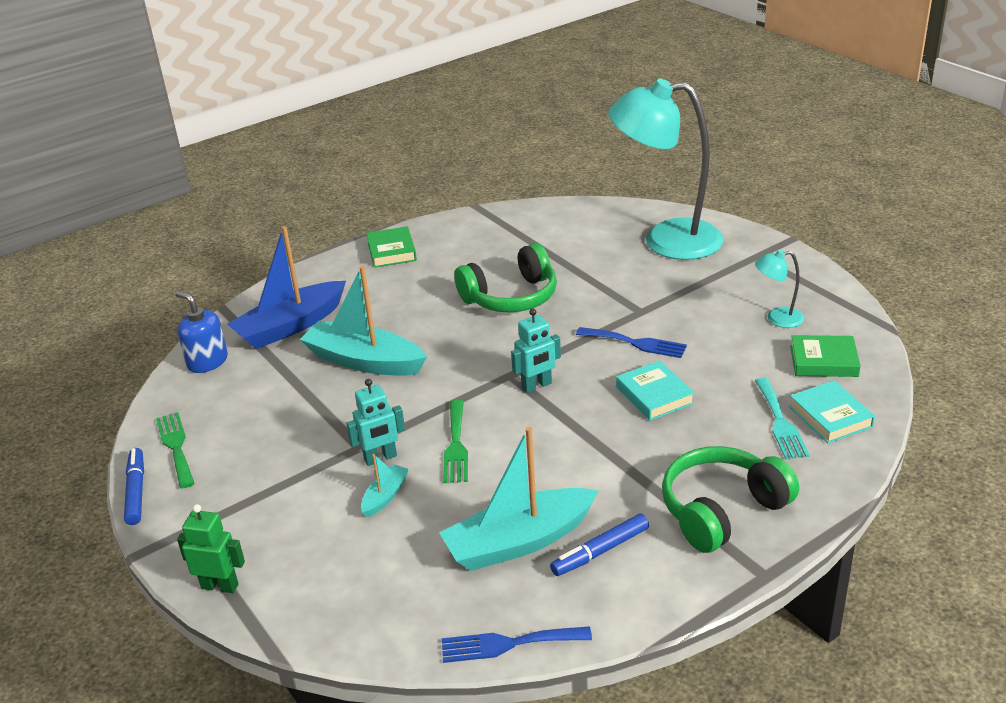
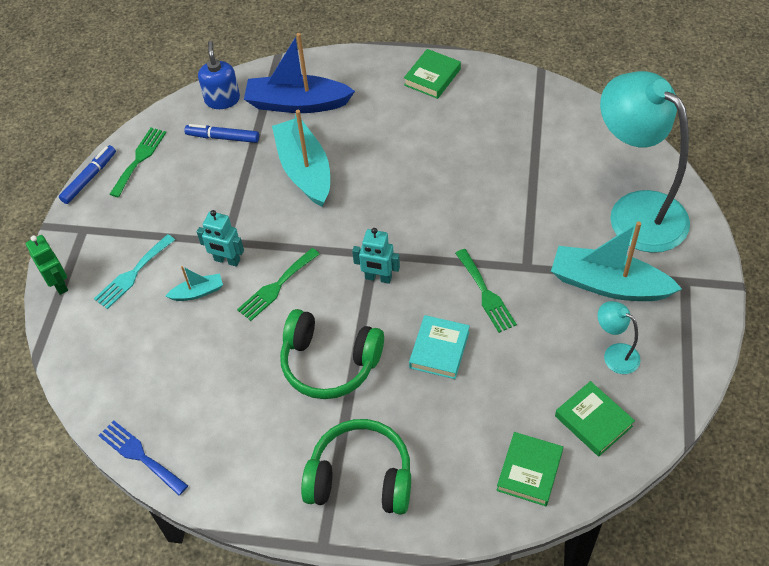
camera: 45 degrees right, 20 degrees up
turquoise boat [439,427,599,571] -> turquoise boat moved to [551,221,682,301]
green headphones [454,243,557,312] -> green headphones moved to [280,309,384,399]
blue marker [550,514,649,576] -> blue marker moved to [184,124,259,143]
blue fork [576,327,687,358] -> green fork [455,249,517,333]
turquoise fork [755,378,810,460] -> turquoise fork moved to [94,234,175,309]
turquoise book [789,380,875,443] -> green book [496,432,563,506]

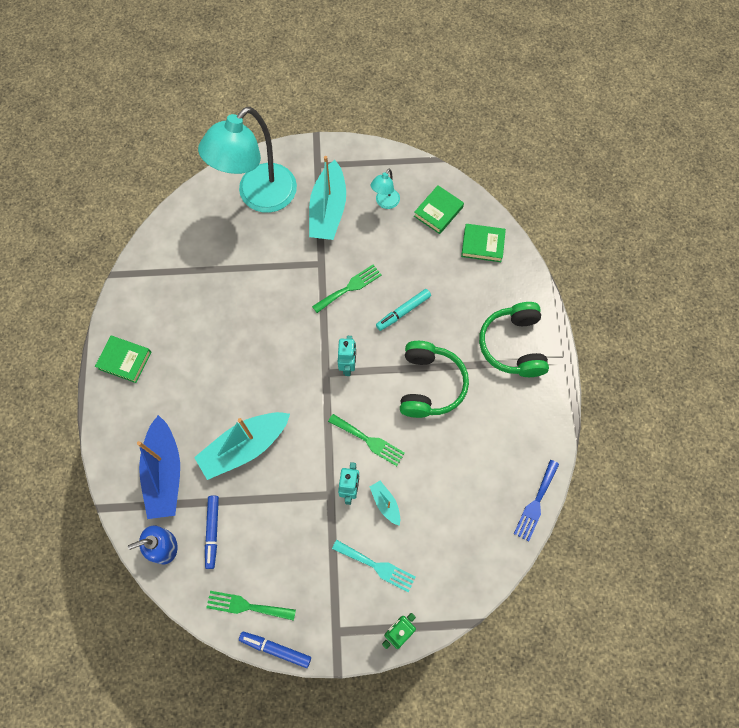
camera: 105 degrees left, 15 degrees up
turquoise book [409,315,470,379] -> turquoise marker [376,289,431,331]

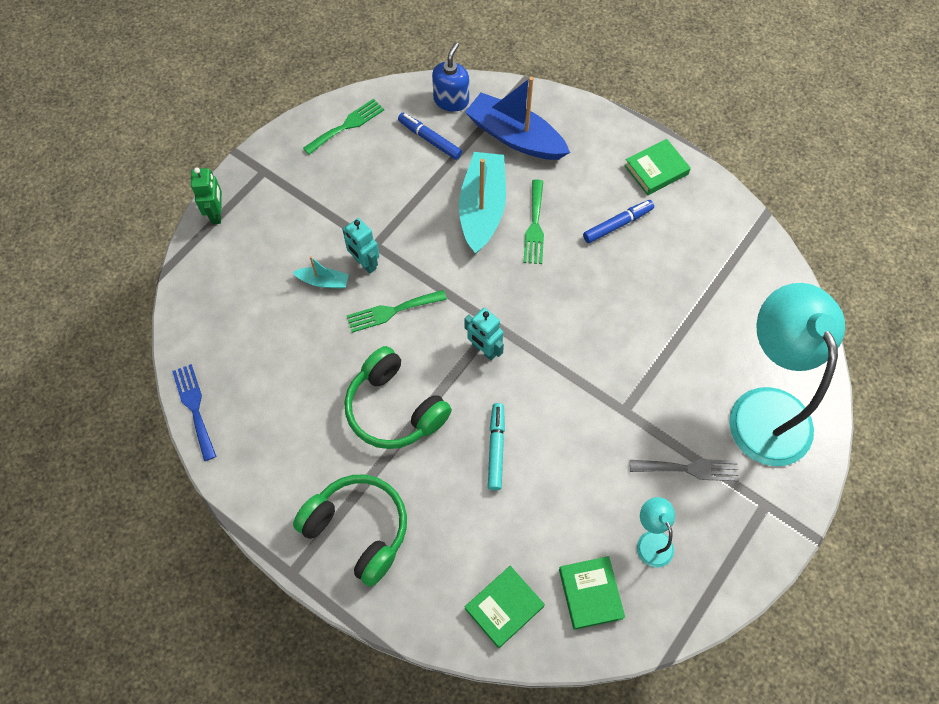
camera: 130 degrees right, 5 degrees down
blue marker [239,632,311,668] -> blue marker moved to [583,200,654,243]
turquoise boat [309,156,346,240] -> grey fork [630,459,739,481]
green fork [312,264,382,313] -> green fork moved to [523,179,544,264]
turquoise fork [332,540,415,593] -> none

